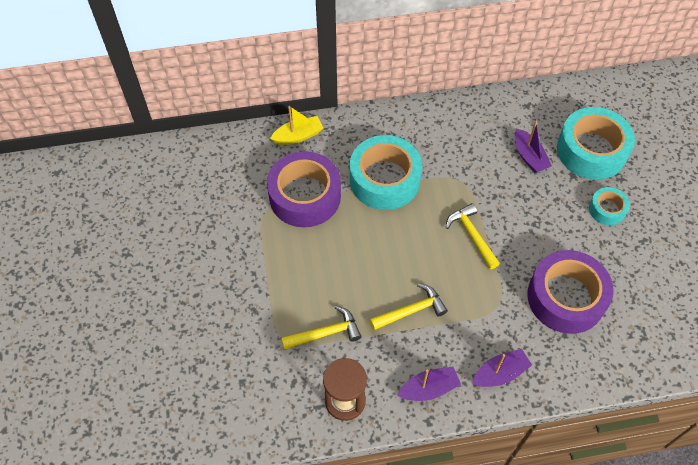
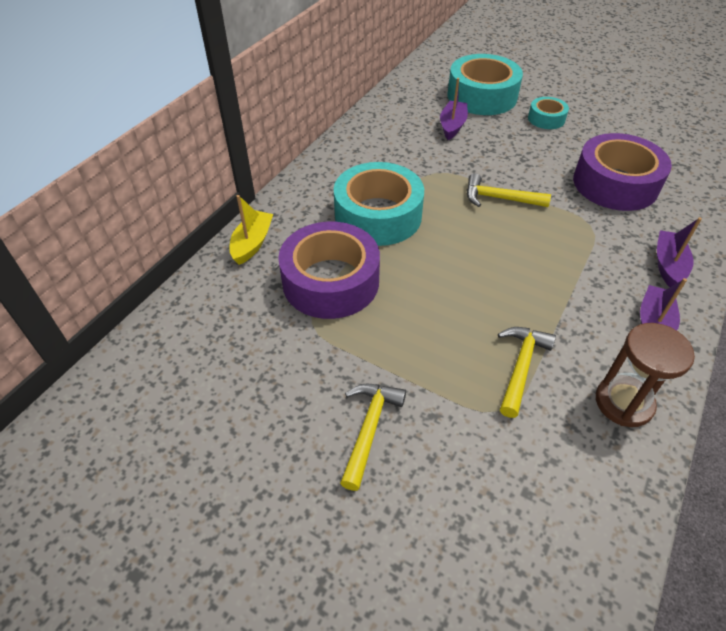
camera: 50 degrees left, 10 degrees down
yellow hammer [370,283,448,330] -> yellow hammer moved to [340,384,406,491]
purple boat [515,120,552,173] -> purple boat turned 90 degrees counterclockwise [440,78,468,140]

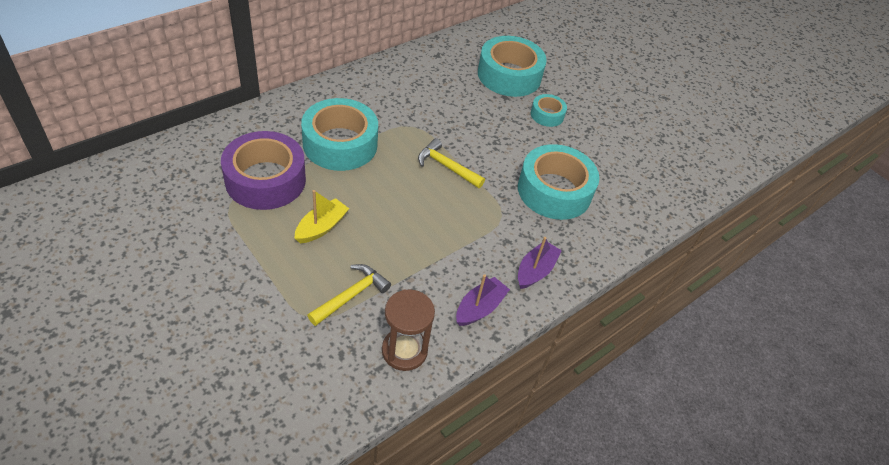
camera: 15 degrees right, 0 degrees up
yellow boat [229,195,273,265] -> yellow boat moved to [294,190,349,243]
yellow hammer [340,384,406,491] -> none
purple boat [440,78,468,140] -> none
purple tape [573,133,672,211] -> turquoise tape [518,144,599,220]

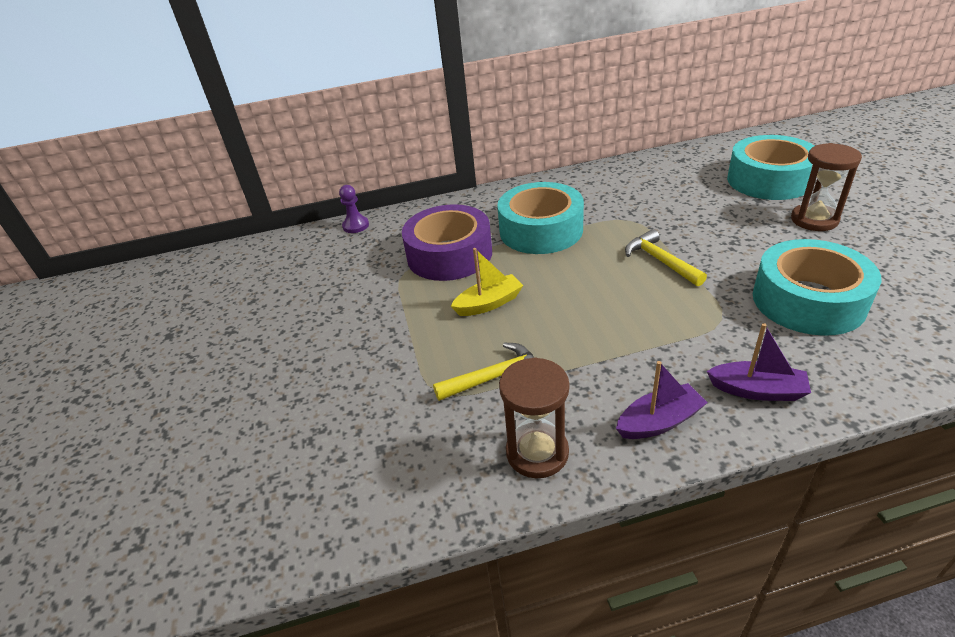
camera: 35 degrees right, 10 degrees down
purple boat [518,237,562,289] -> purple boat turned 45 degrees clockwise [707,323,811,401]
turquoise tape [531,94,567,127] -> brown hourglass [791,143,862,231]
none -> purple pawn [339,185,369,233]

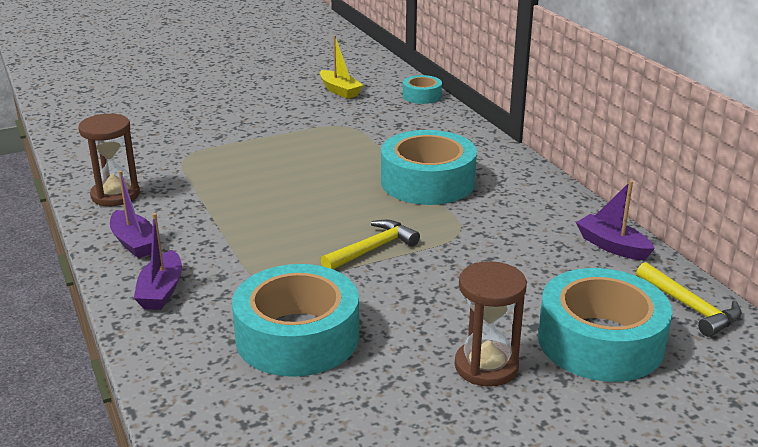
camera: 75 degrees right, 10 degrees down
purple pawn [339,185,369,233] -> turquoise tape [403,75,442,104]
purple tape [402,204,492,281] -> none
yellow hammer [433,343,534,401] -> yellow hammer moved to [636,262,742,337]
yellow boat [451,248,523,316] -> yellow boat moved to [320,35,363,99]
none -> purple boat [576,181,655,261]

